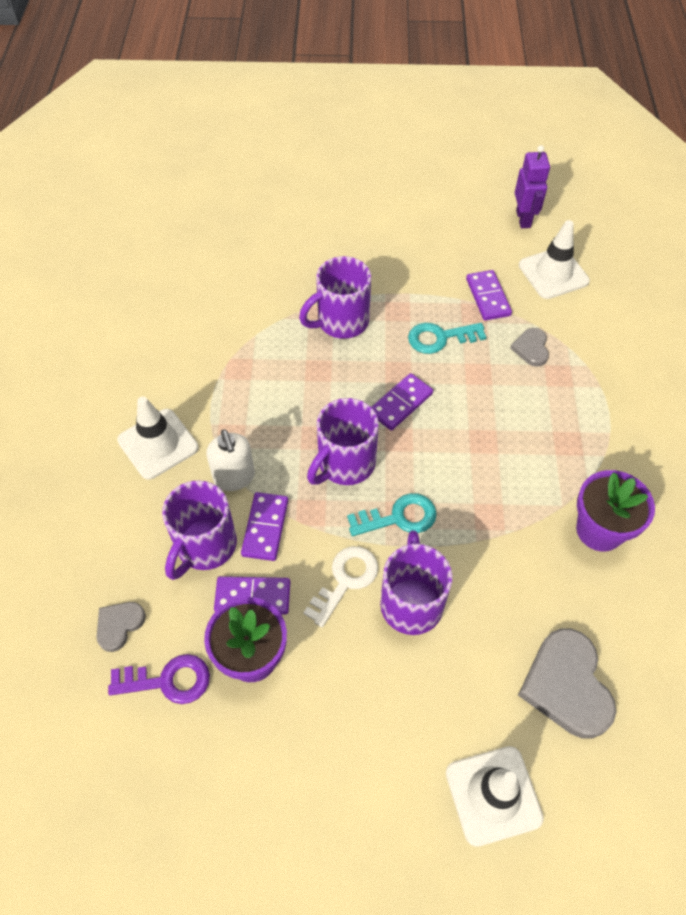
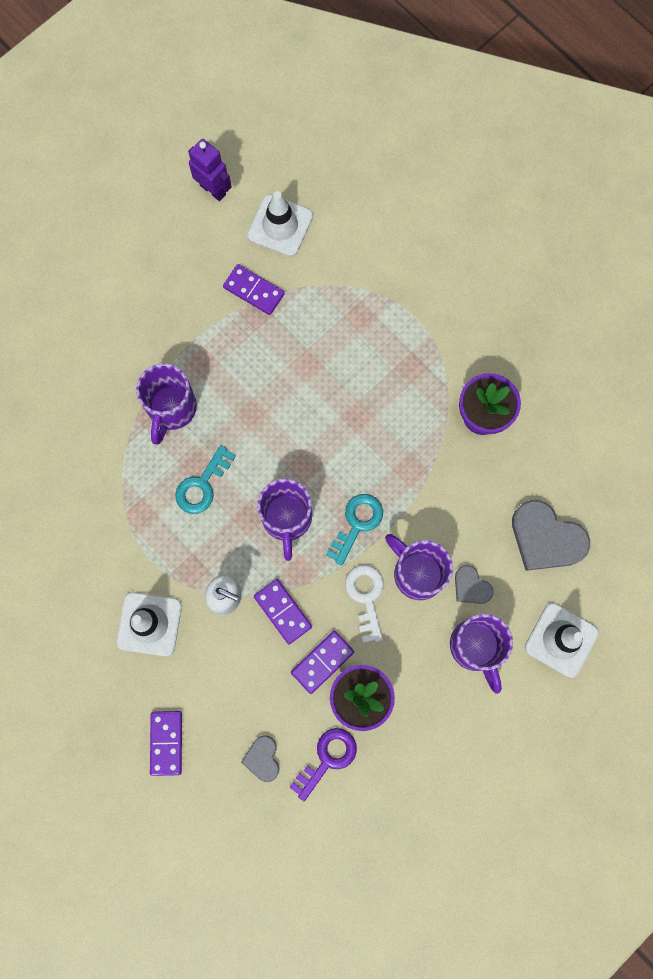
camera: 45 degrees left, 20 degrees up
purple mug [162,480,237,580] -> purple mug moved to [450,614,513,694]
purple domino [372,373,433,431] -> purple domino moved to [150,711,182,776]
turquoise key [408,323,487,354] -> turquoise key moved to [175,445,236,514]
grey heart [510,328,549,367] -> grey heart moved to [455,565,494,604]

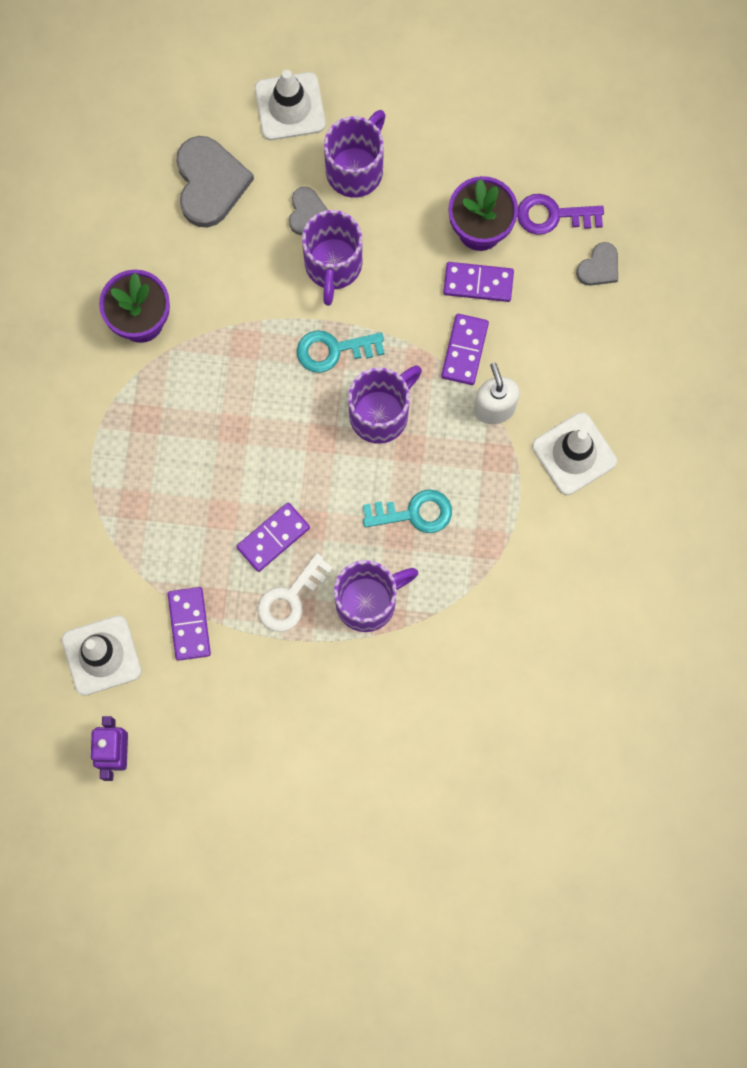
camera: 130 degrees left, 0 degrees up
purple domino [150,711,182,776] -> purple domino moved to [236,502,310,572]
white key [345,565,384,643] -> white key moved to [258,553,333,632]

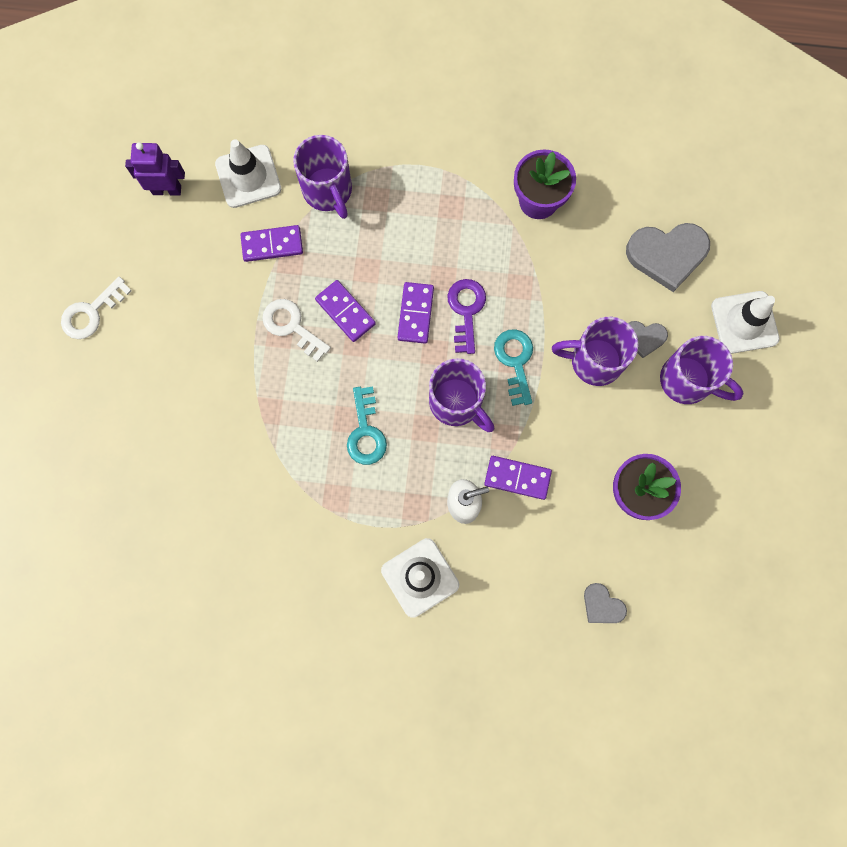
camera: 90 degrees right, 0 degrees up
purple mug [334,560,418,632] -> purple mug moved to [293,135,352,219]
purple domino [443,262,514,302] -> purple domino moved to [397,282,434,344]
purple key [517,194,604,235] -> purple key moved to [447,279,486,354]
none -> white key [61,277,132,339]

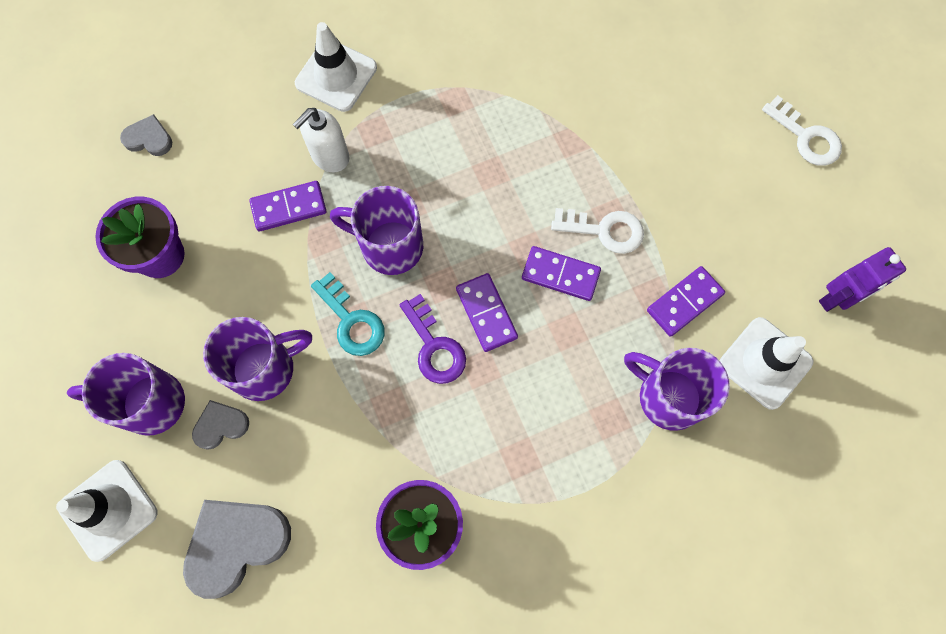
camera: 150 degrees right, 5 degrees down
white key [61,277,132,339] -> white key turned 120 degrees clockwise [762,95,842,166]
turquoise key [347,386,387,465] -> none

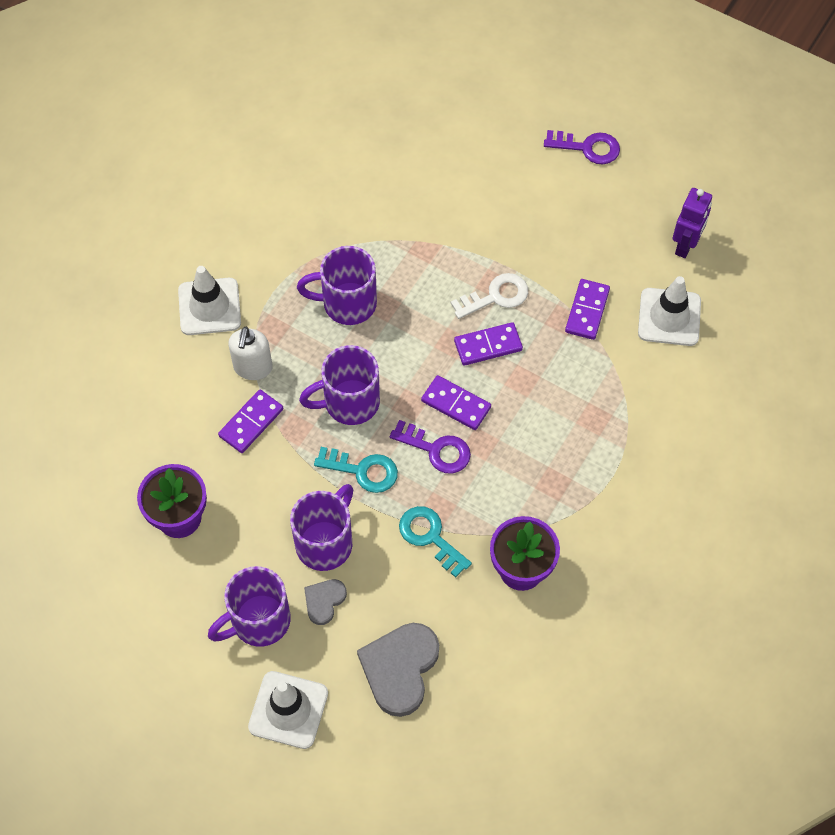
camera: 35 degrees left, 10 degrees down
grey heart [120,114,172,156] -> none
purple mug [624,348,730,431] -> purple mug moved to [297,246,377,325]
white key [762,95,842,166] -> purple key [544,130,620,164]
none -> turquoise key [399,506,472,577]

